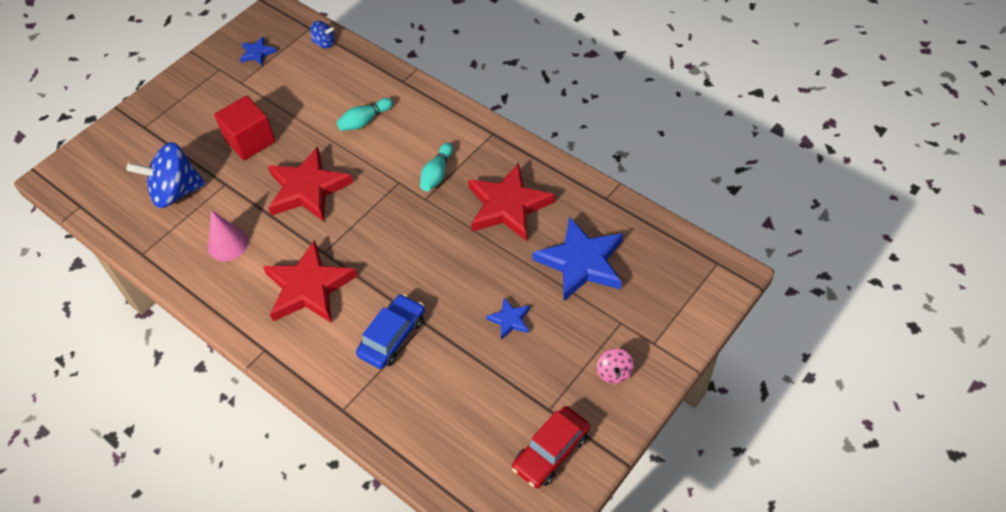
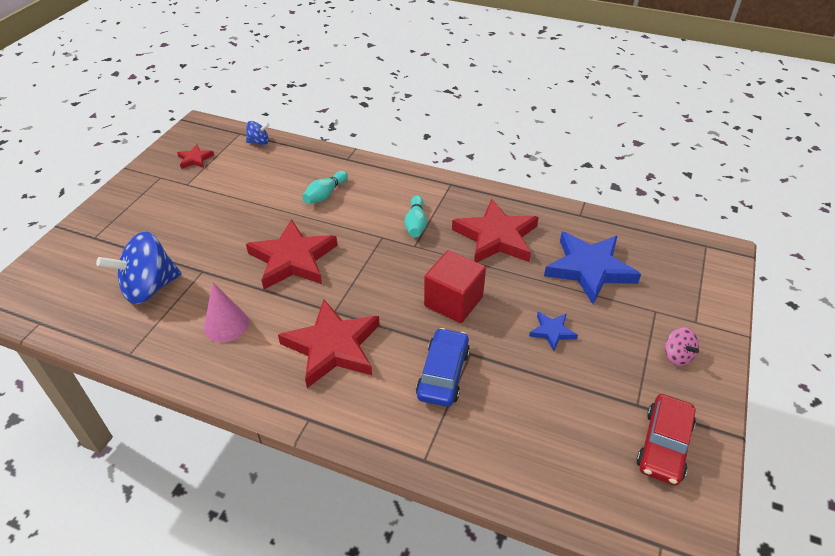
camera: 20 degrees left, 10 degrees down
red cube [214,96,276,160] -> red cube moved to [424,250,486,323]
blue star [240,37,277,65] -> red star [177,145,214,169]

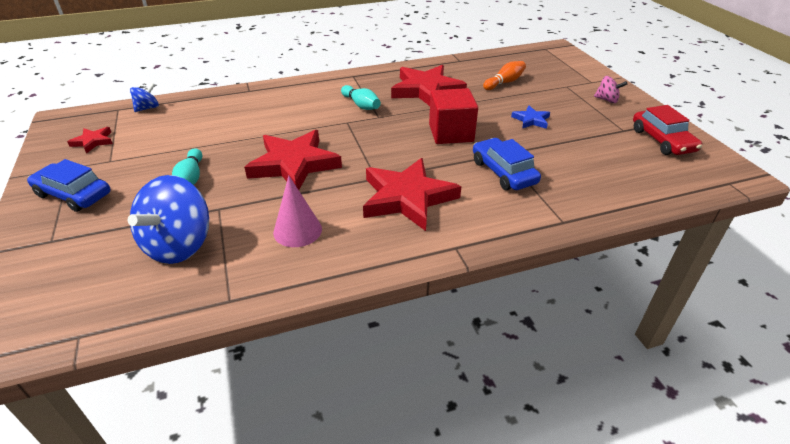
camera: 40 degrees left, 5 degrees down
turquoise bowling pin [302,171,348,204] -> turquoise bowling pin moved to [172,148,202,185]
blue star [544,232,641,304] -> orange bowling pin [483,61,526,90]
none -> blue car [27,159,110,212]

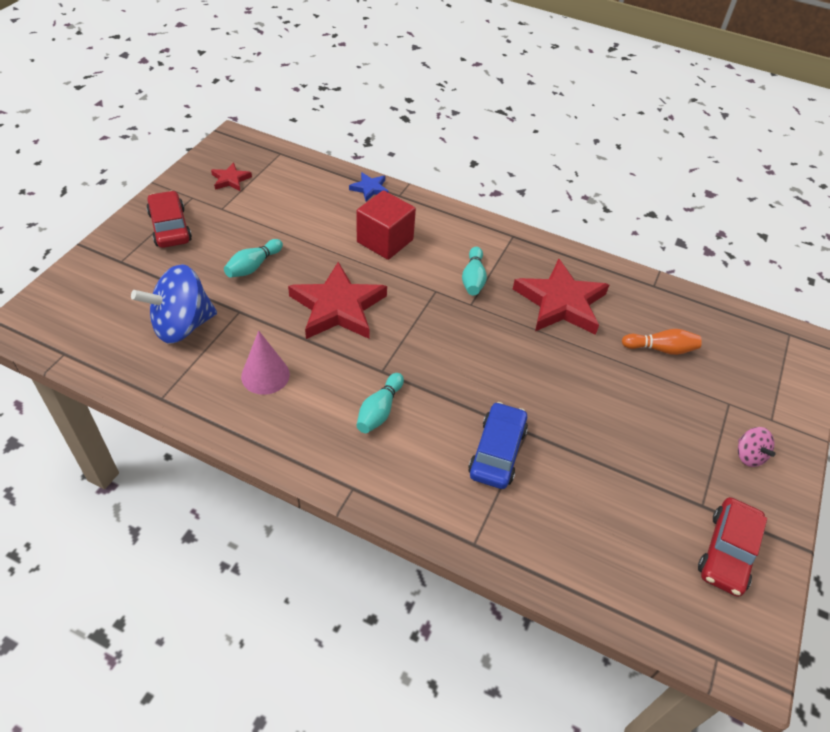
camera: 40 degrees right, 10 degrees up
blue car [27,159,110,212] -> red car [146,190,192,248]
blue spinning top [130,83,159,112] -> none
red star [363,158,461,231] -> turquoise bowling pin [356,373,404,433]
red cube [429,88,478,144] -> red cube moved to [357,190,416,260]
blue star [511,106,550,129] -> blue star moved to [349,172,389,201]

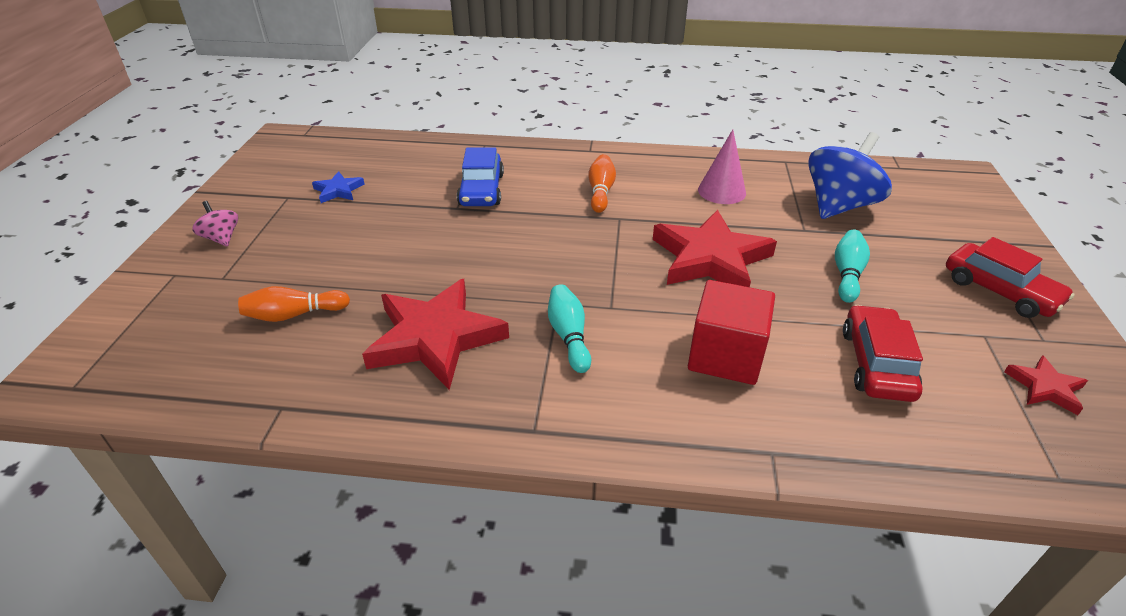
camera: 165 degrees right, 10 degrees down
blue star [349,172,389,201] -> blue star moved to [312,171,365,203]
turquoise bowling pin [356,373,404,433] -> orange bowling pin [589,154,616,213]
red car [698,497,767,597] -> red car moved to [843,305,923,402]

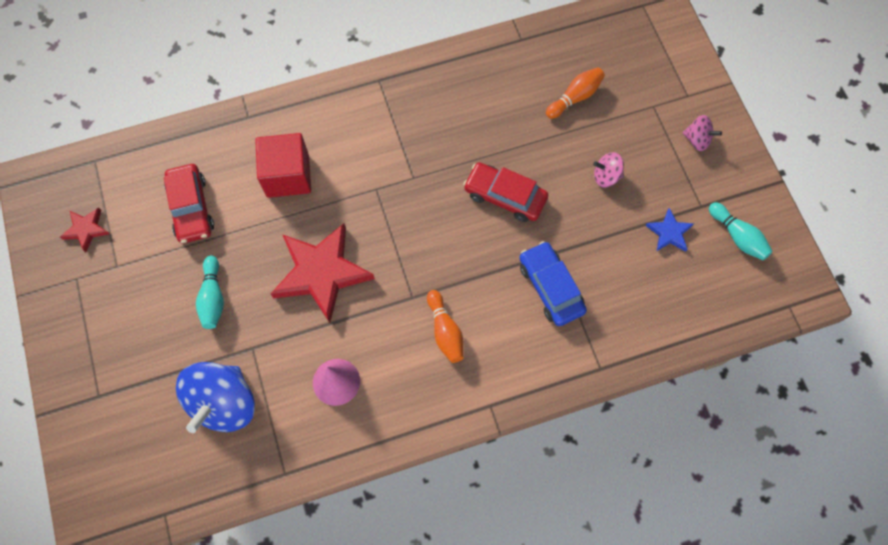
camera: 155 degrees right, 30 degrees up
red star [362,279,509,390] -> none
turquoise bowling pin [548,284,591,373] -> turquoise bowling pin moved to [709,202,773,260]
red car [946,237,1075,318] -> red car moved to [463,162,548,222]
none -> pink spinning top [593,152,624,187]

